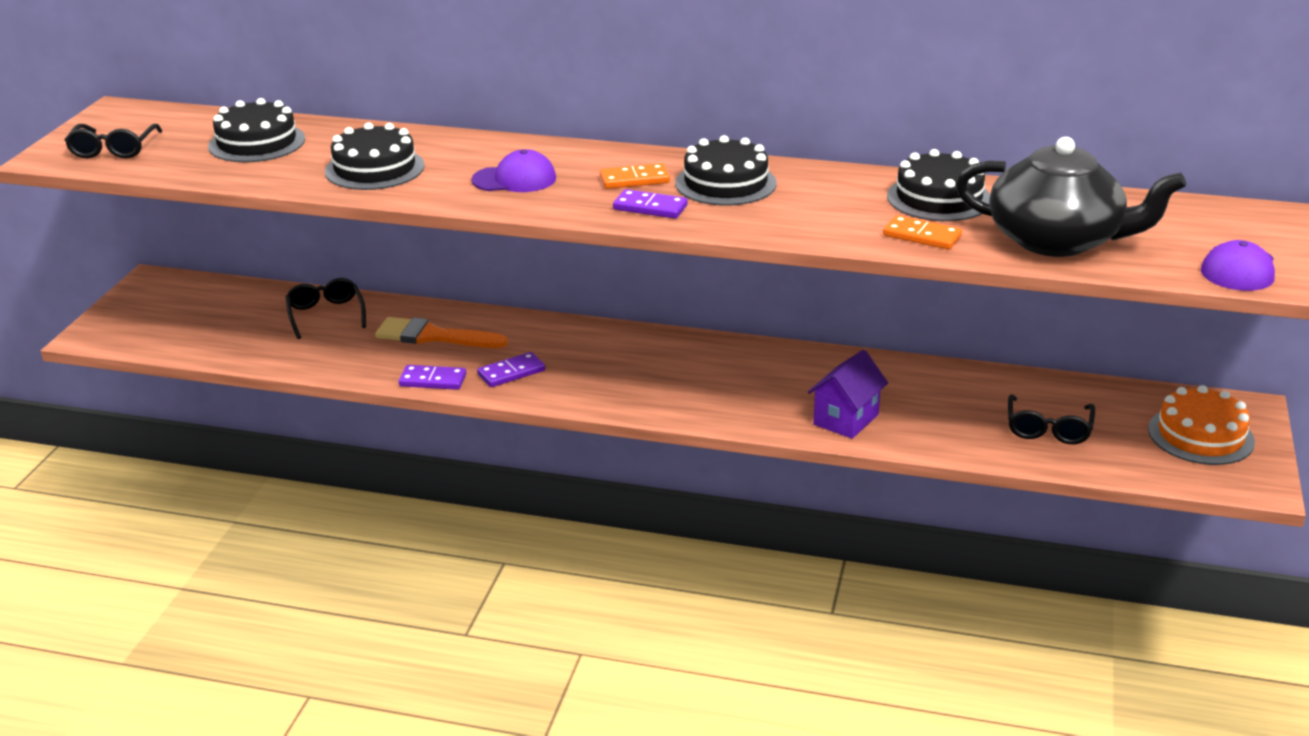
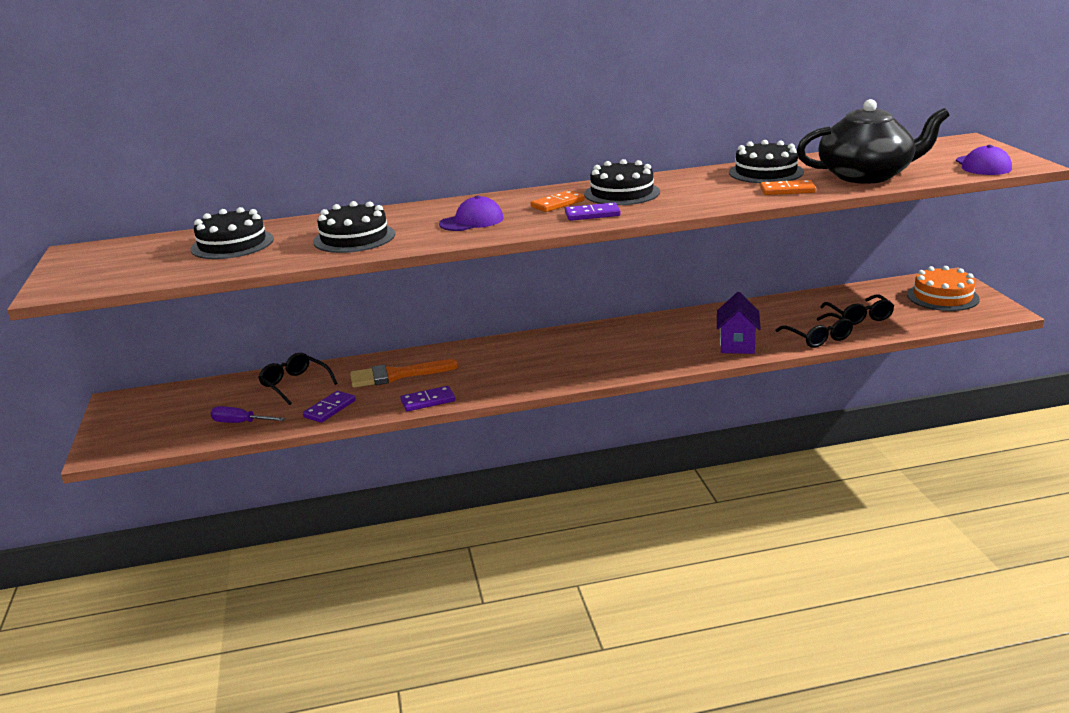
camera: 25 degrees left, 5 degrees down
black glasses [65,124,162,158] -> black glasses moved to [776,313,853,348]
purple domino [477,352,545,387] -> purple domino moved to [303,391,356,423]
none -> purple screwdriver [211,406,285,423]

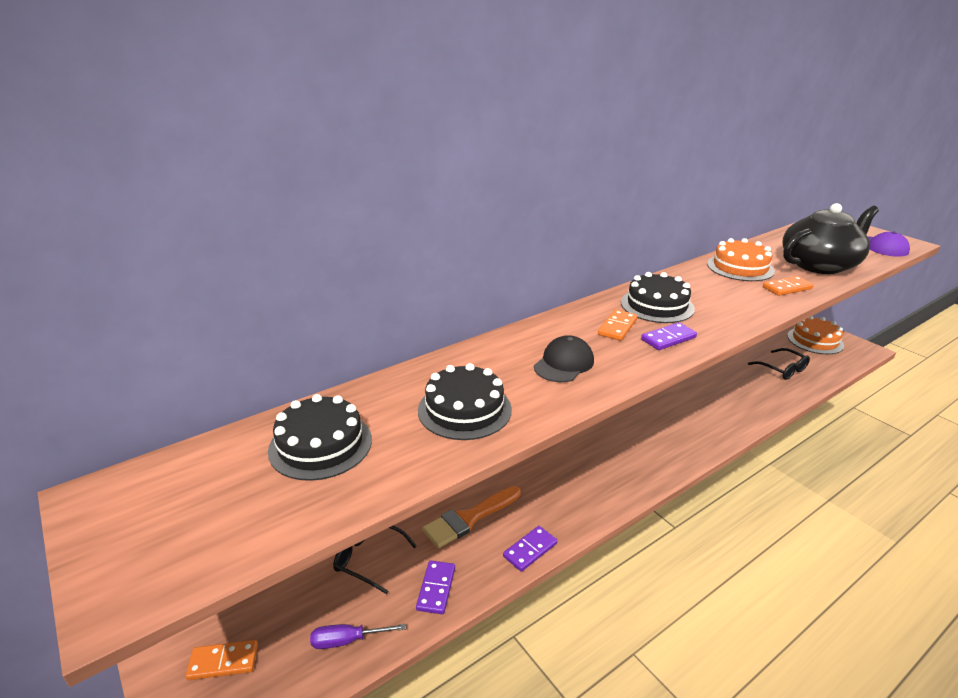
camera: 25 degrees left, 5 degrees up
purple cap [439,195,504,231] -> black cap [534,335,594,382]
purple house [717,292,761,354] -> none
black cake [729,140,804,183] -> orange cake [707,238,775,281]
black glasses [776,313,853,348] -> none
none -> orange domino [186,640,258,680]

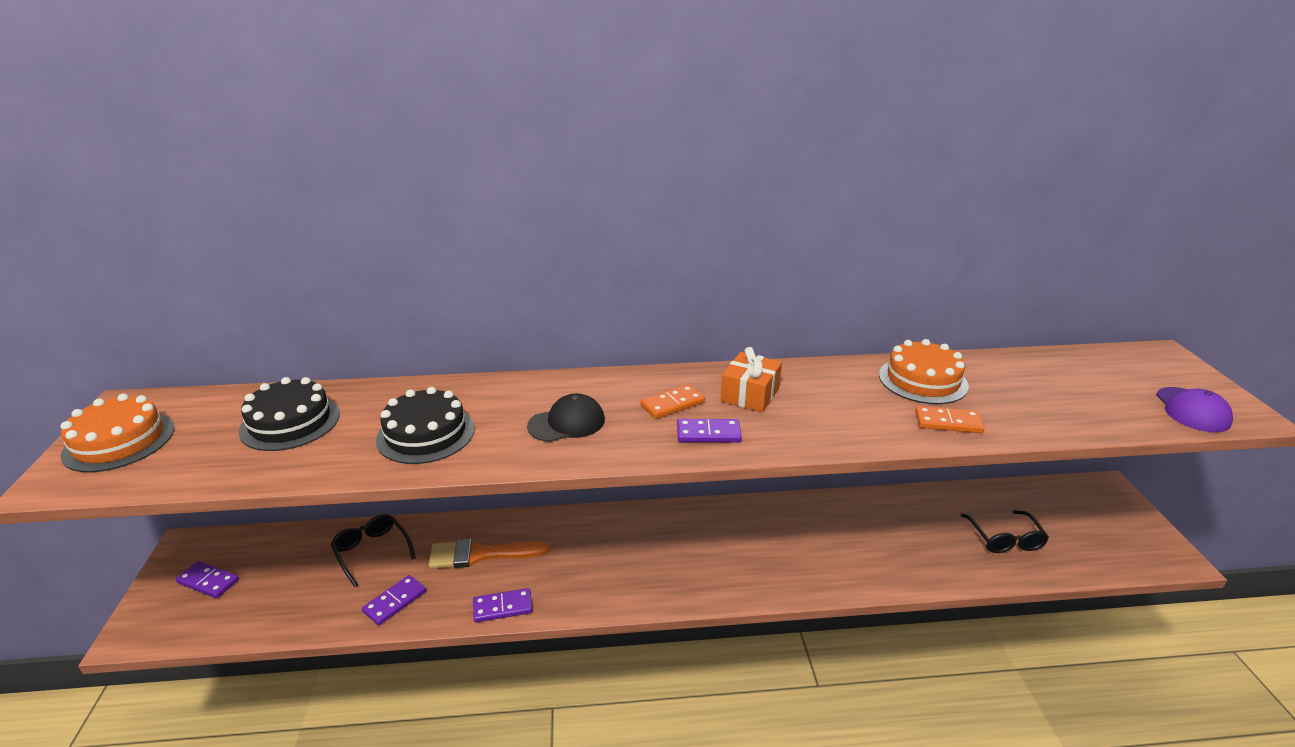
camera: 30 degrees right, 0 degrees up
orange domino [186,640,258,680] -> purple domino [176,561,239,598]
purple screwdriver [310,624,406,649] -> none
black cake [621,272,695,323] -> orange gift [721,347,782,412]
black teapot [782,203,879,274] -> none
orange cake [787,316,844,354] -> orange cake moved to [60,393,174,472]

